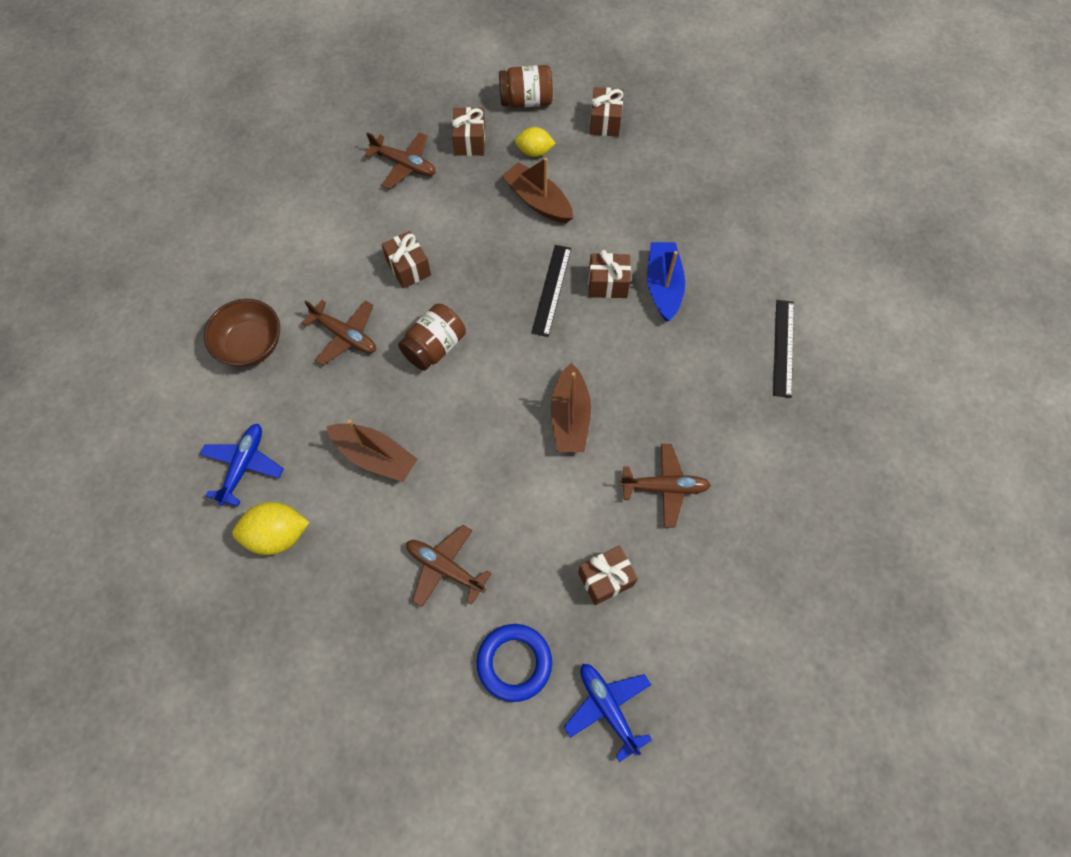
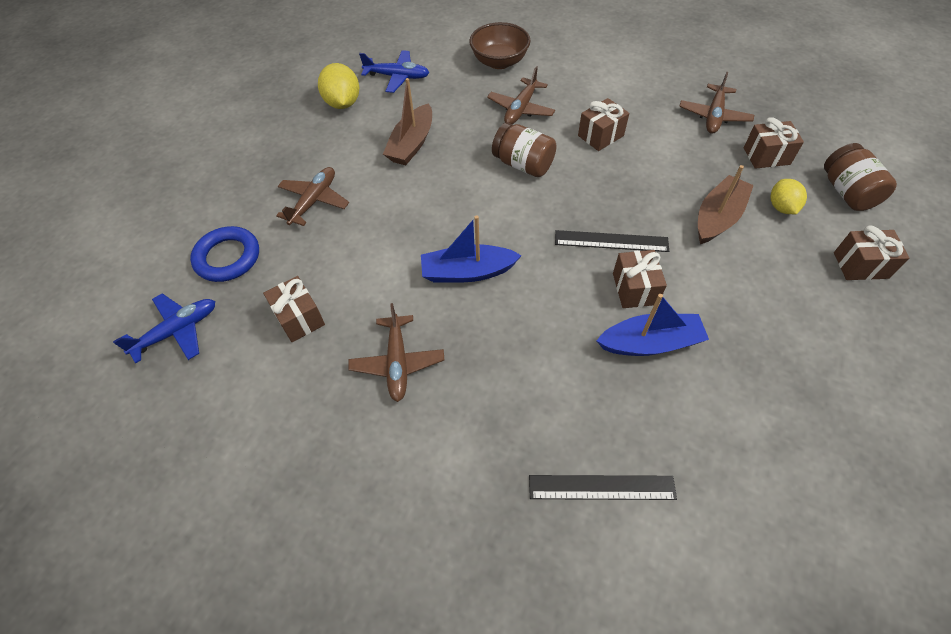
camera: 85 degrees right, 10 degrees down
brown boat [551,363,591,452] -> blue boat [421,215,522,283]

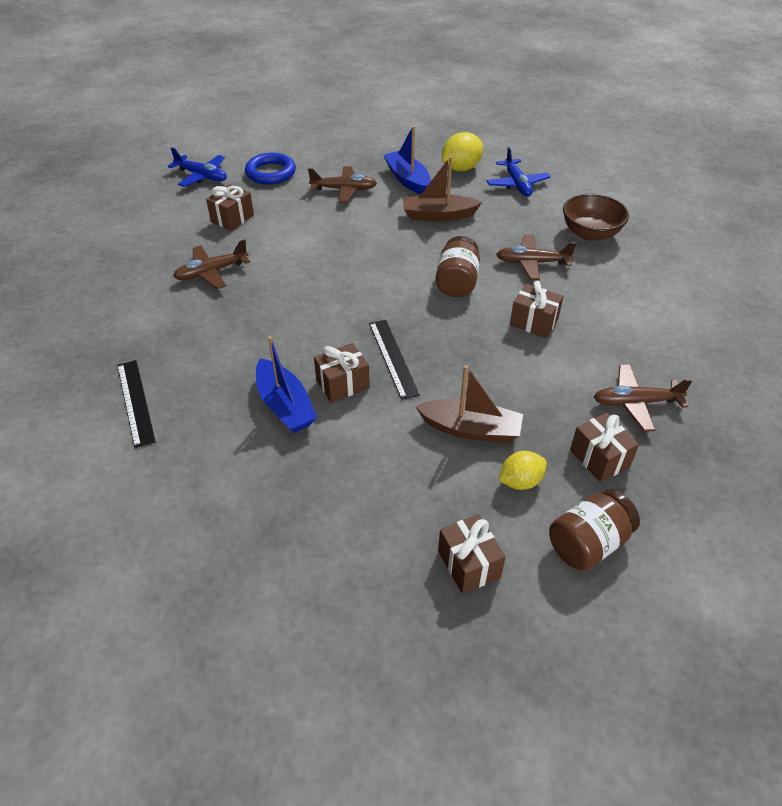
camera: 65 degrees right, 10 degrees down
blue boat [421,215,522,283] -> blue boat moved to [383,126,431,195]

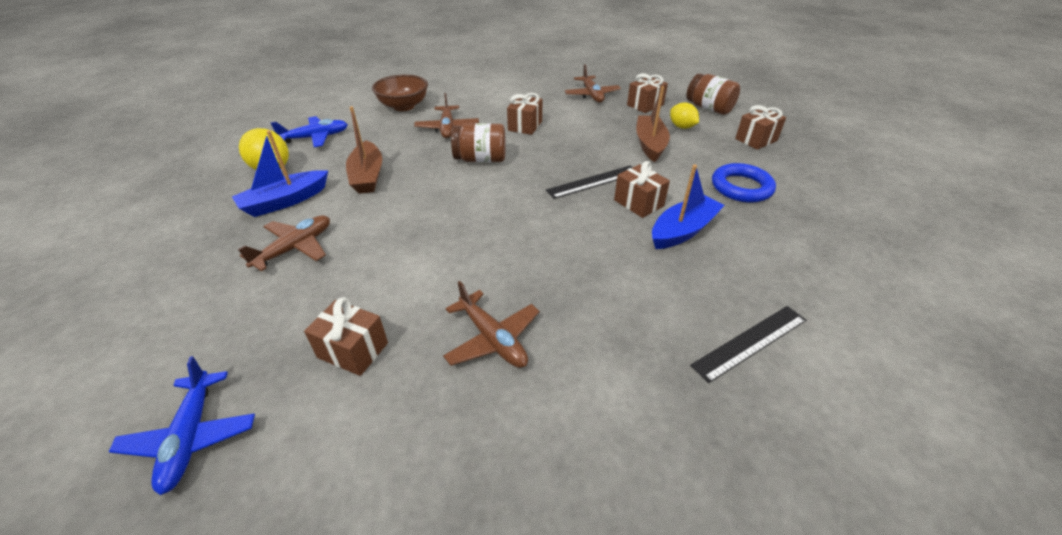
camera: 100 degrees left, 5 degrees down
blue plane [168,147,227,187] -> blue plane turned 150 degrees clockwise [109,356,255,495]
blue ring [245,153,296,185] -> blue ring moved to [712,163,776,203]
brown plane [308,166,377,202] -> brown plane turned 45 degrees clockwise [238,215,330,271]

